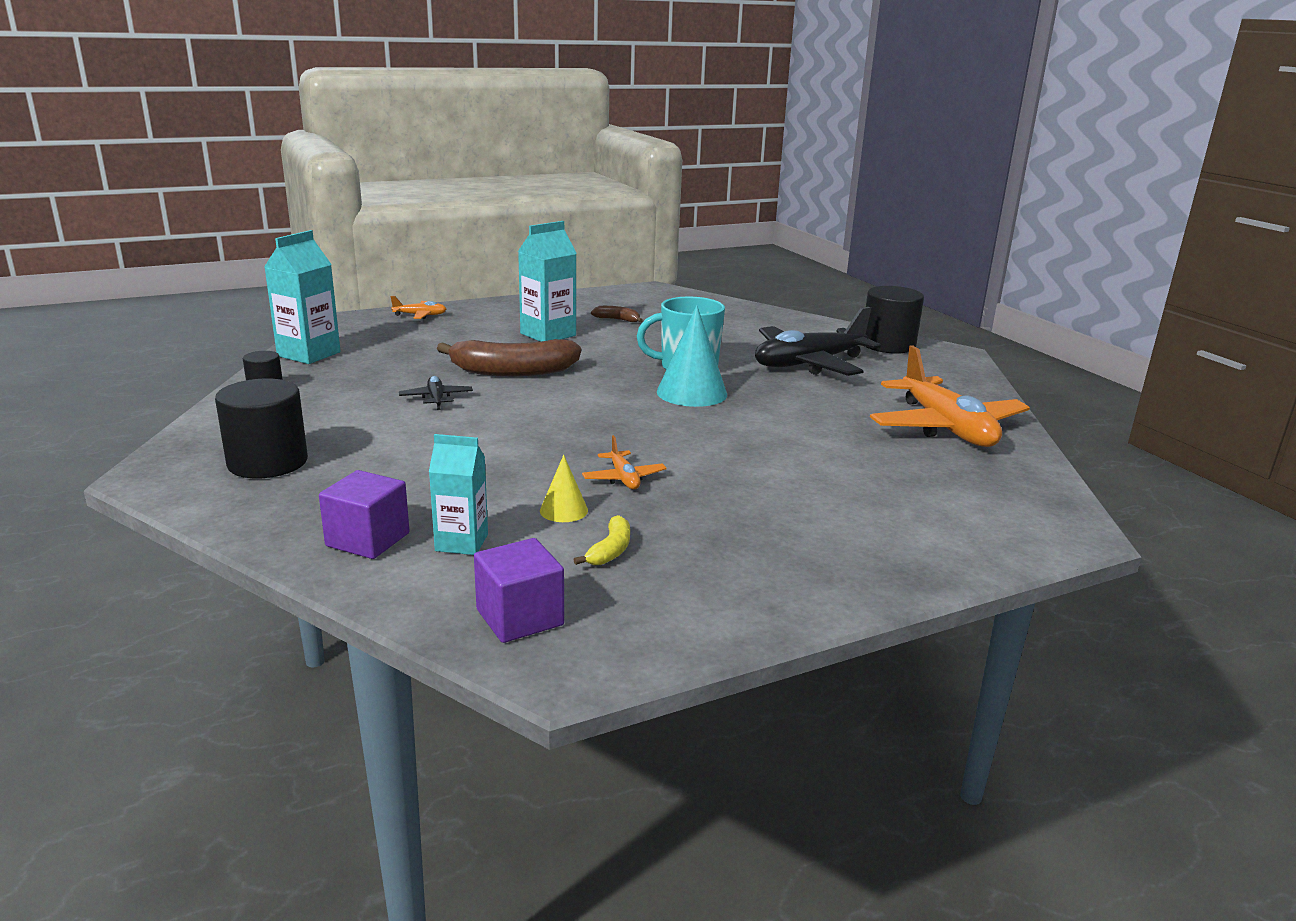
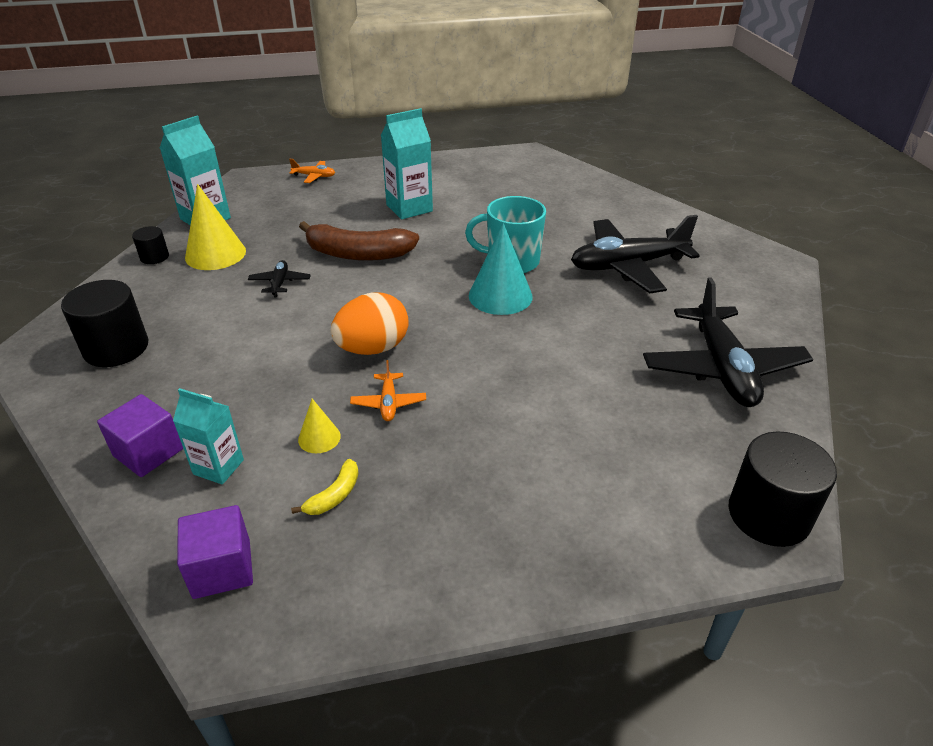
camera: 15 degrees right, 15 degrees up
brown banana [591,306,643,322] -> none
black cylinder [865,286,924,354] -> black cylinder moved to [728,432,837,547]
orange plane [870,345,1030,447] -> black plane [643,277,813,407]
none -> yellow cone [185,184,246,270]
none -> orange egg [330,292,409,355]

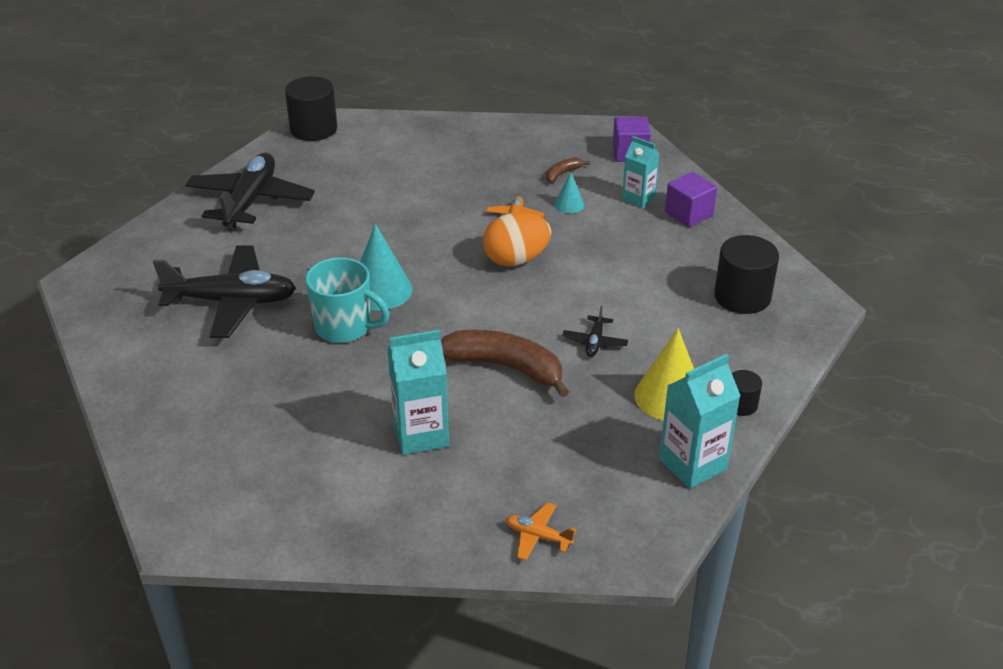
camera: 165 degrees left, 0 degrees up
yellow banana [291,459,359,515] -> brown banana [546,157,590,183]
yellow cone [298,399,341,453] -> turquoise cone [554,172,584,213]

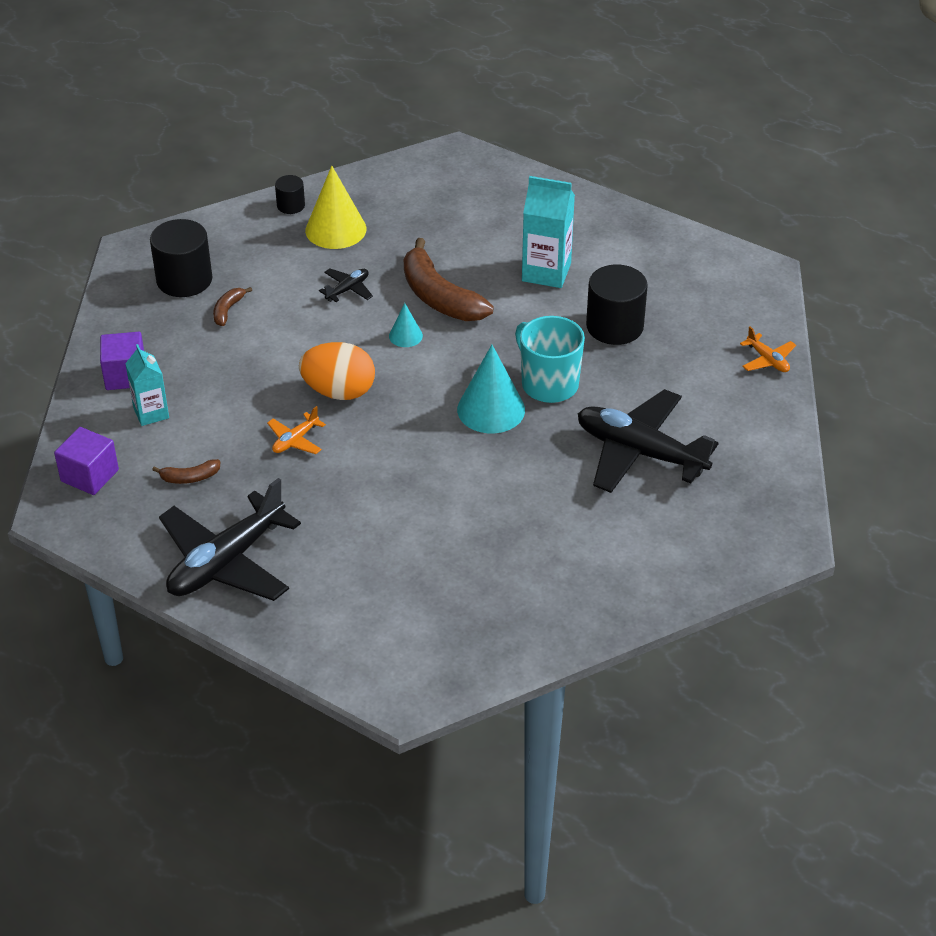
camera: 150 degrees left, 5 degrees up
black plane [185,153,315,232] -> black plane moved to [159,478,301,601]
black cylinder [285,76,337,141] -> black cylinder moved to [586,264,648,345]
orange plane [506,502,576,561] -> orange plane moved to [740,326,796,372]
turquoise cone [554,172,584,213] -> turquoise cone moved to [389,303,423,347]
turquoise carton [659,354,740,489] -> none
none -> brown banana [213,287,252,326]

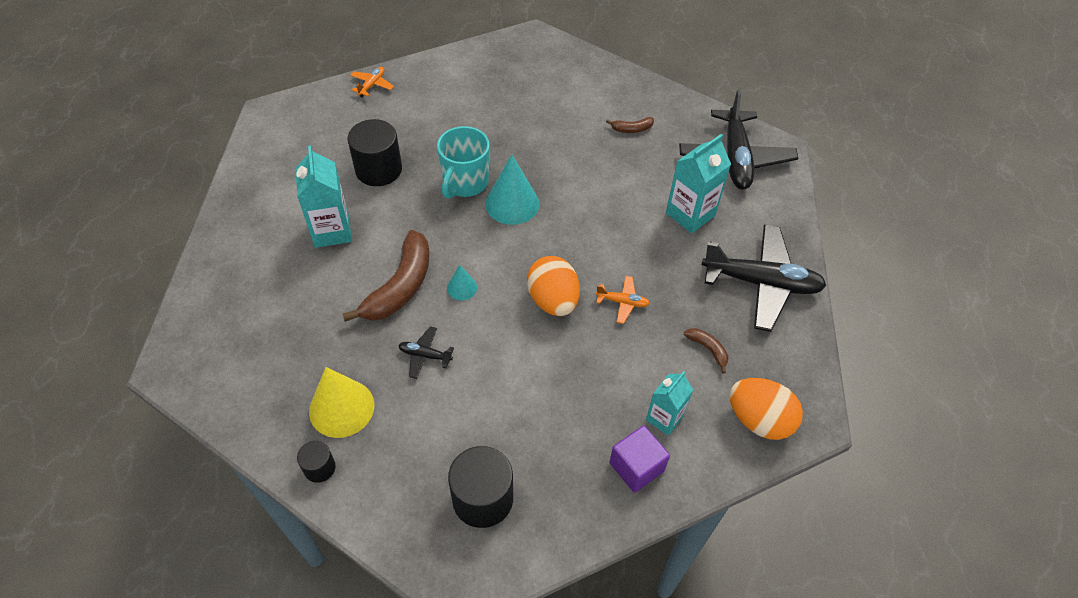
camera: 120 degrees left, 10 degrees up
purple cube [54,427,119,495] -> orange egg [729,378,803,440]
brown banana [213,287,252,326] -> brown banana moved to [606,117,654,133]
black plane [578,389,718,493] -> black plane moved to [679,89,798,190]
none -> turquoise carton [666,134,731,233]

